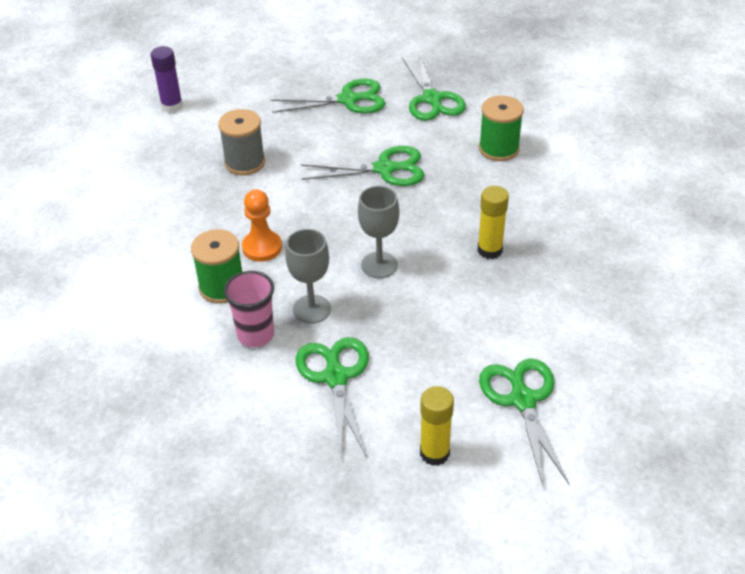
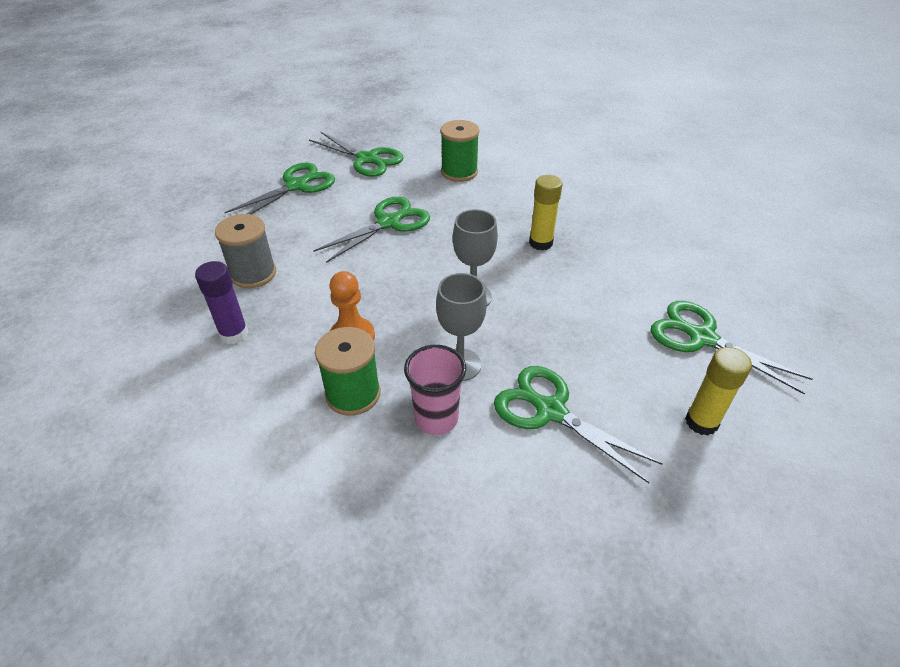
camera: 40 degrees left, 0 degrees up
purple glue stick [151,46,183,113] -> purple glue stick moved to [195,261,249,344]

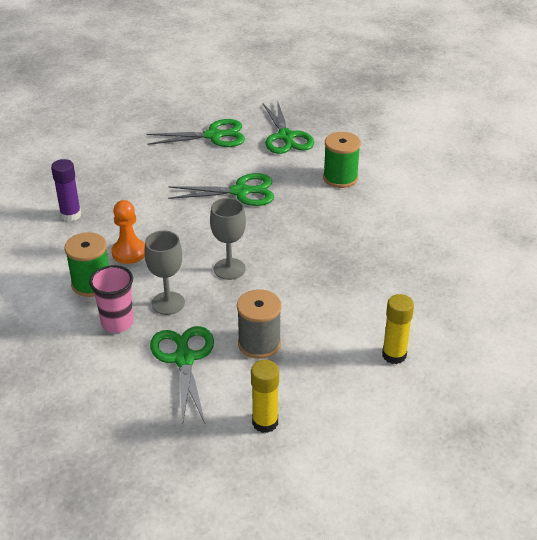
camera: 40 degrees right, 5 degrees down
grey spool [215,214,276,288] -> grey spool moved to [237,289,282,359]
yellow glue stick [529,175,562,251] -> yellow glue stick moved to [382,294,414,364]
green scissors [651,301,812,394] -> none

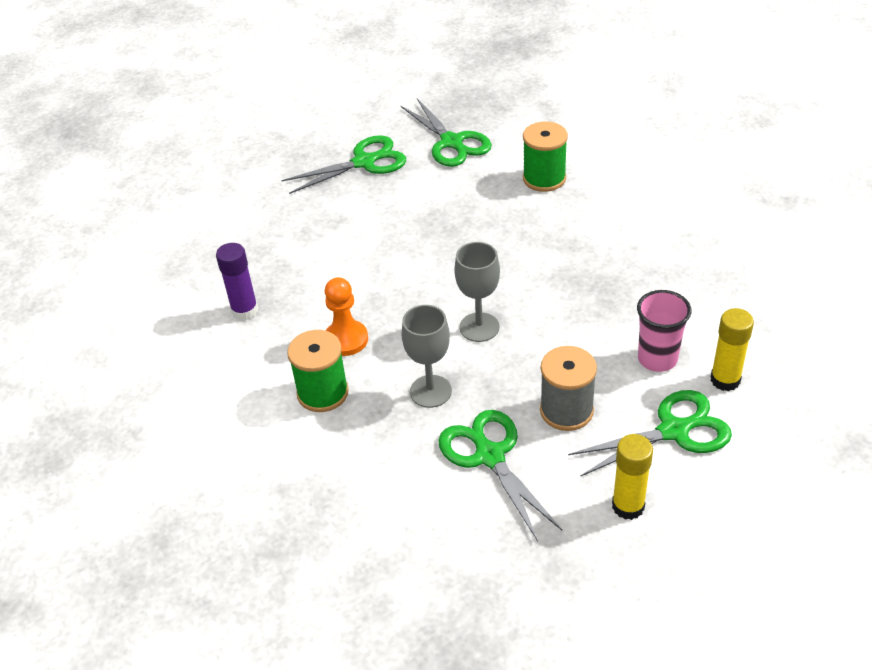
camera: 15 degrees left, 5 degrees up
pink cup [89,265,134,333] -> pink cup moved to [637,290,692,372]
green scissors [168,173,274,206] -> green scissors moved to [568,390,732,476]

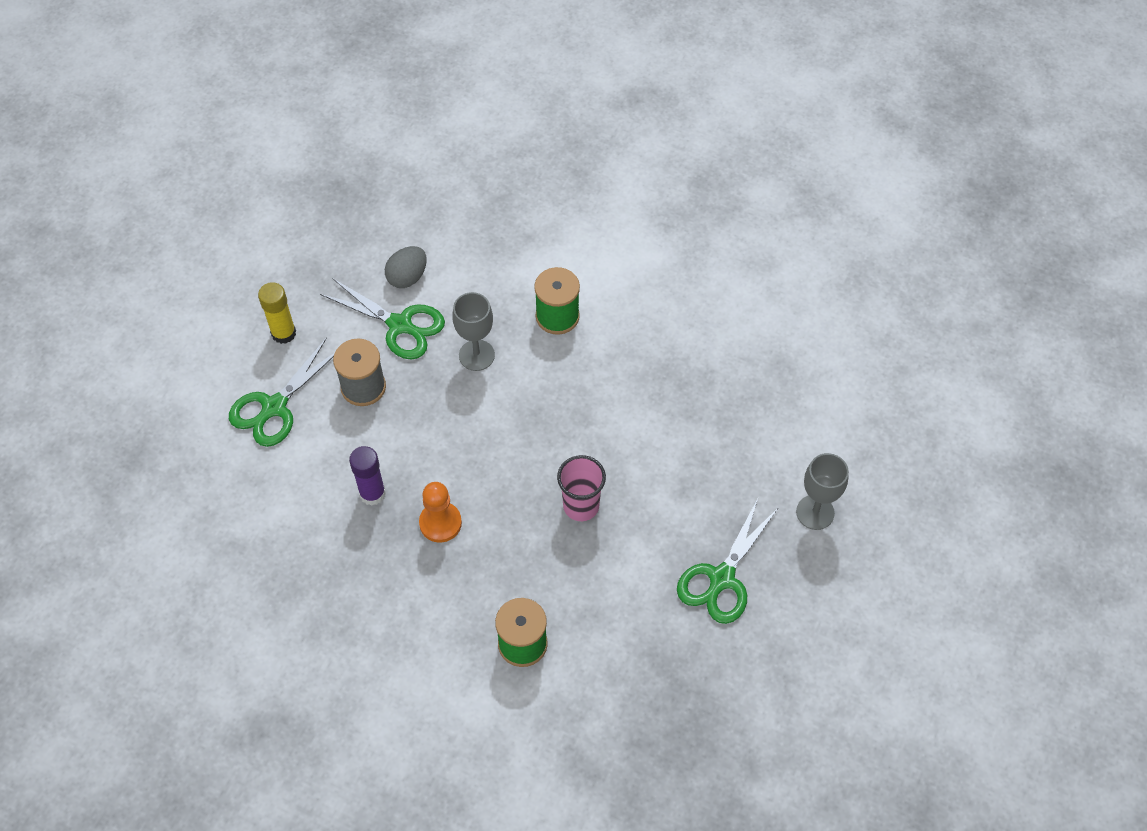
camera: 145 degrees right, 15 degrees up
purple glue stick [216,243,258,320] -> purple glue stick moved to [349,446,386,506]
orange pawn [325,277,368,356] -> orange pawn moved to [419,482,462,543]
green scissors [401,98,492,167] -> none
grey goblet [454,242,500,342] -> grey goblet moved to [796,453,849,530]
pink cup [637,290,692,372] -> pink cup moved to [557,455,606,521]
yellow glue stick [711,308,754,391] -> none
none -> grey egg [385,246,427,288]

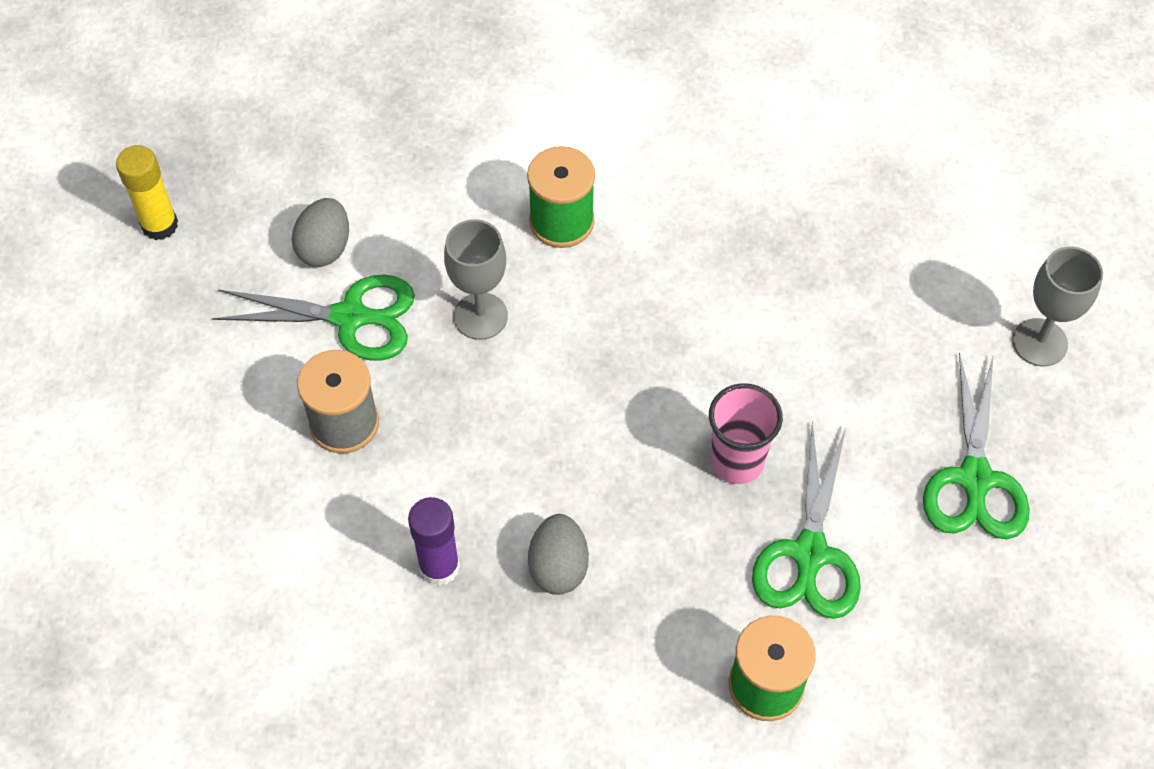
camera: 25 degrees left, 0 degrees up
green scissors [229,337,334,447] -> green scissors moved to [752,422,861,619]
yellow glue stick [258,282,296,344] -> yellow glue stick moved to [116,145,178,240]
orange pawn [419,482,462,543] -> grey egg [528,514,589,595]

